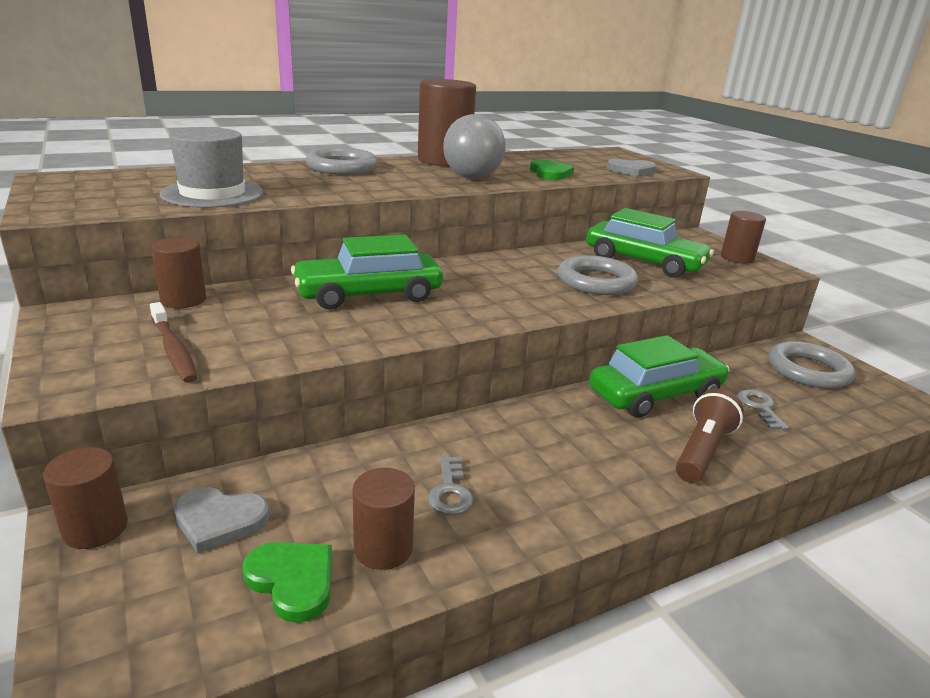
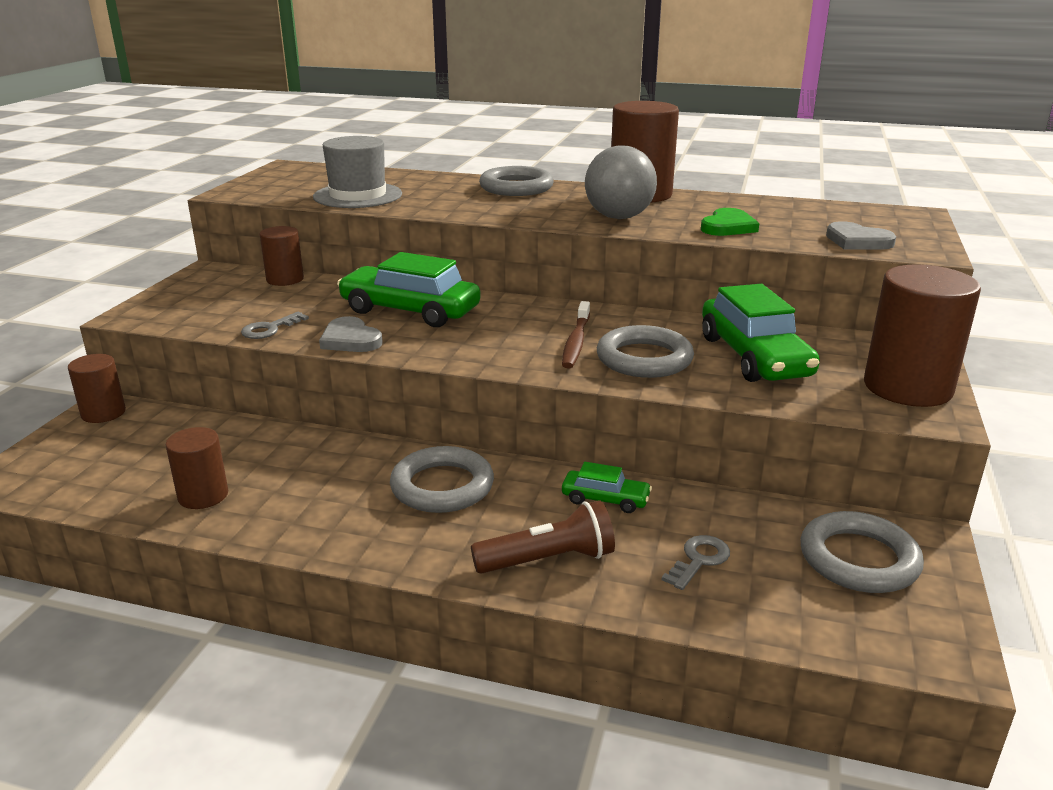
camera: 45 degrees right, 0 degrees up
brown toothbrush [150,302,198,383] -> brown toothbrush moved to [562,301,590,369]
grey heart [174,487,269,553] -> grey heart moved to [319,316,382,352]
green heart [243,542,332,623] -> none
grey key [428,456,473,515] -> grey key moved to [241,312,309,339]
green car [589,335,730,418] -> green car [562,462,652,513], size x0.50
brown cylinder [721,211,766,263] -> brown cylinder [864,264,981,407], size x1.78
none -> grey ring [390,446,494,513]

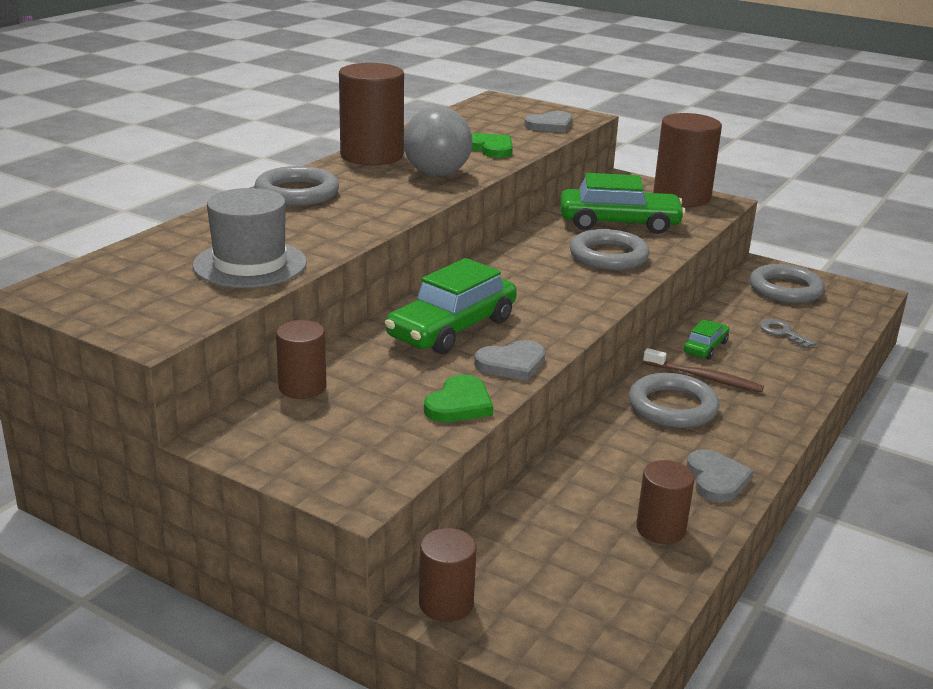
camera: 75 degrees left, 0 degrees up
grey key [241,312,309,339] -> green heart [424,375,493,422]
brown flashlight [471,500,615,574] -> none
brown toothbrush [562,301,590,369] -> brown toothbrush moved to [643,348,764,393]
none -> grey heart [686,449,754,502]

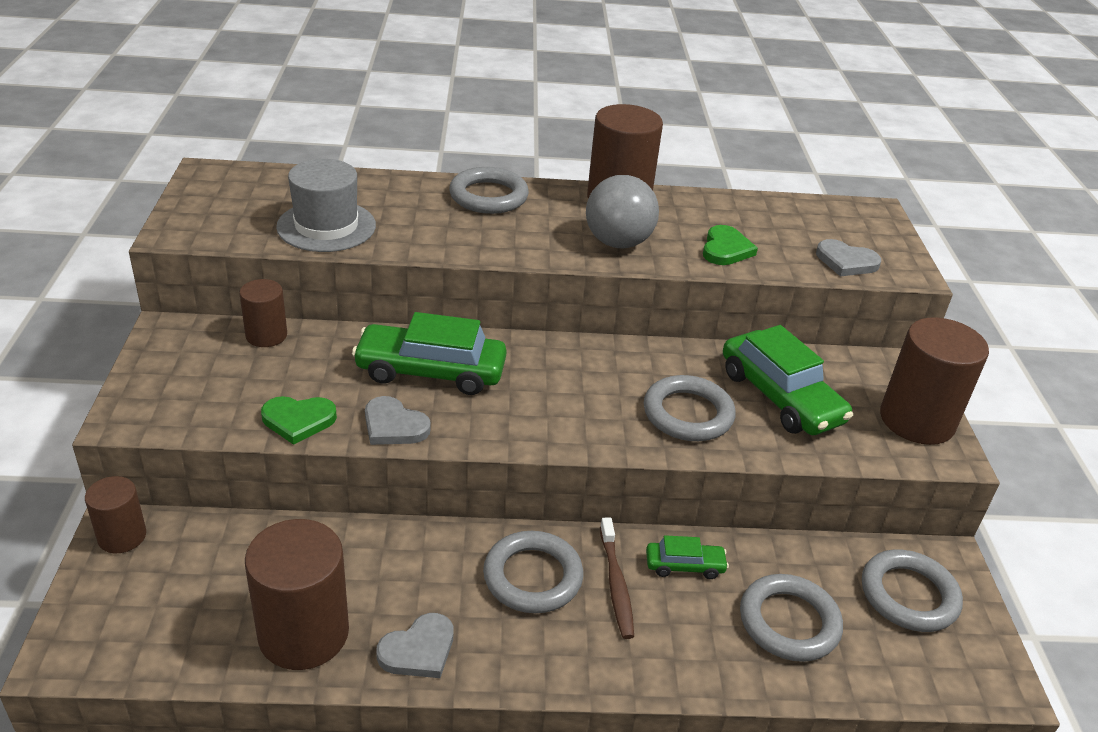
camera: 55 degrees right, 10 degrees up
brown cylinder [636,460,695,544] -> brown cylinder [245,519,349,670], size x1.78
grey key [760,319,817,349] -> grey ring [740,574,843,662]

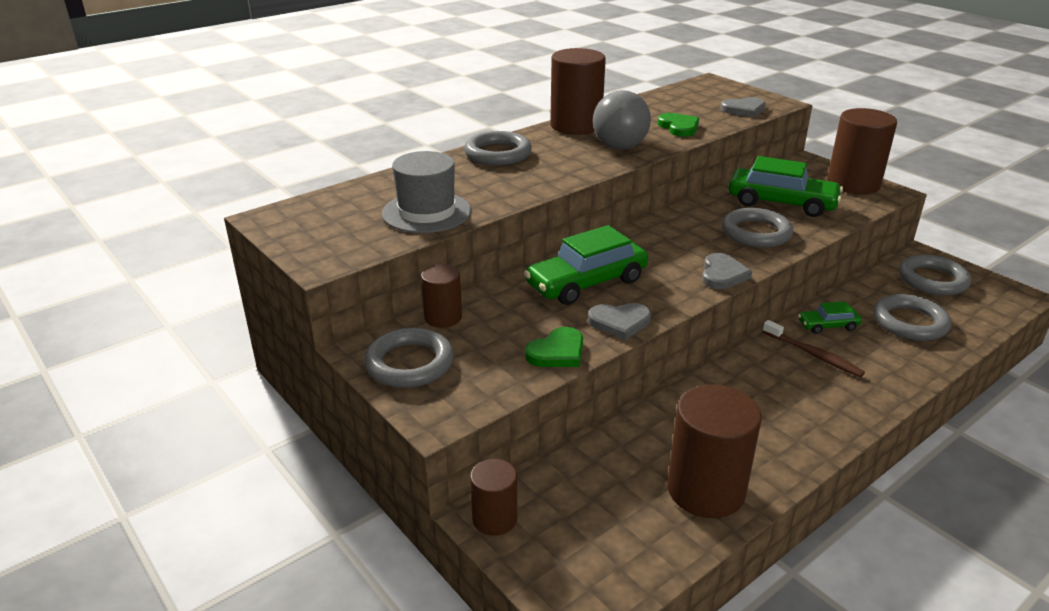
camera: 35 degrees left, 5 degrees down
grey heart [376,613,454,678] -> grey heart moved to [702,253,752,289]
grey ring [483,531,583,613] -> grey ring moved to [364,328,454,388]
green car [646,535,729,579] -> green car turned 150 degrees counterclockwise [798,301,862,334]

